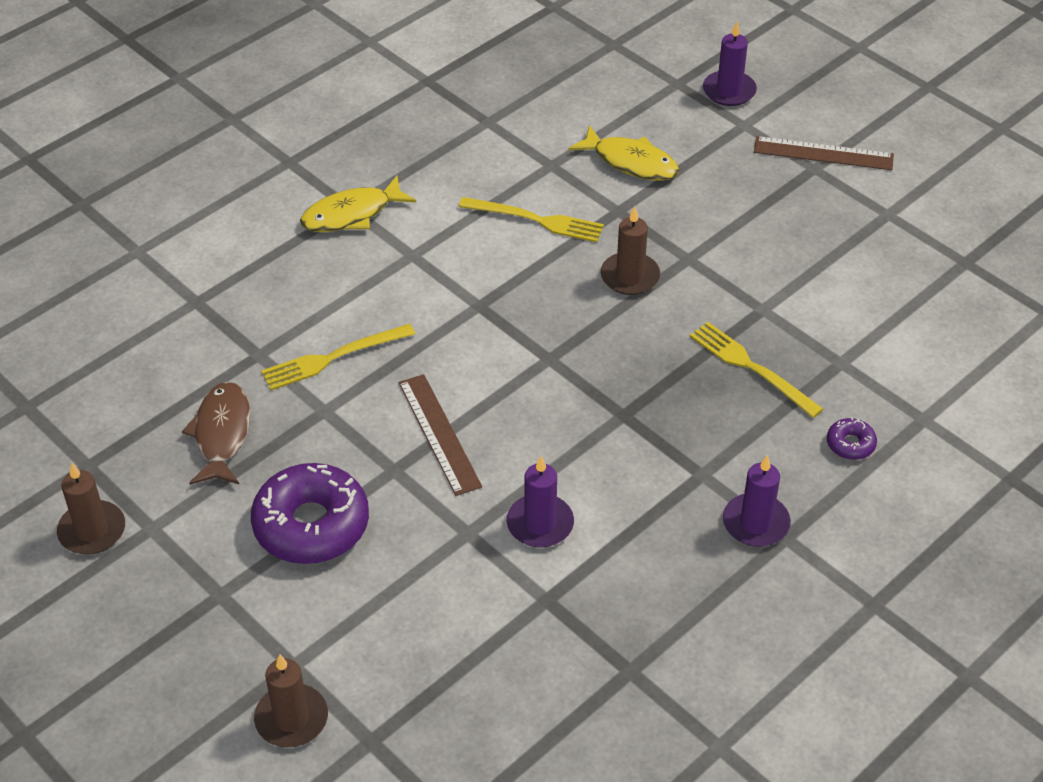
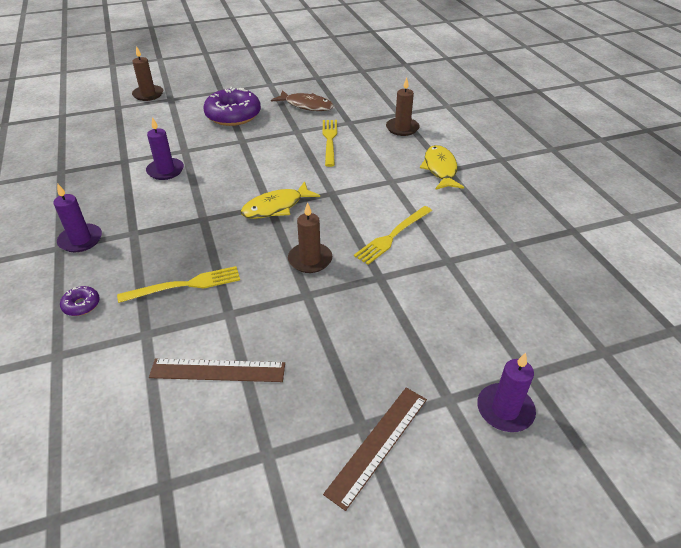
camera: 115 degrees right, 5 degrees down
brown candle [57,463,125,555] -> brown candle moved to [386,78,420,136]
brown ruler [399,374,482,496] -> brown ruler moved to [149,358,285,382]
yellow fish [568,125,680,181] -> yellow fish moved to [240,181,320,219]

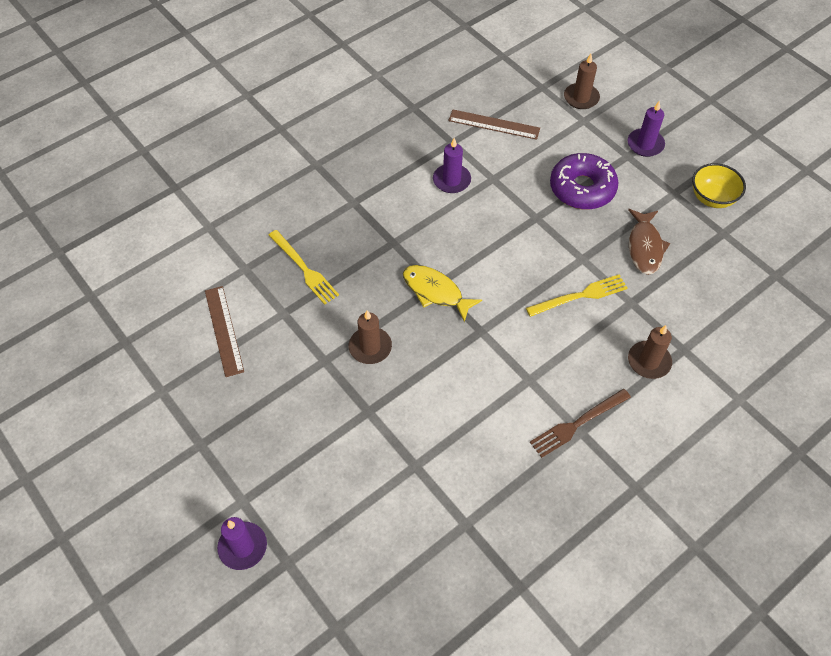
camera: 70 degrees right, 15 degrees up
purple candle [54,183,102,252] -> purple candle moved to [628,100,665,157]
purple donut [60,286,100,316] -> none
brown ruler [323,388,427,511] -> brown ruler moved to [448,109,540,140]
yellow fork [354,206,432,265] -> none
yellow fish [420,145,464,190] -> brown fork [530,389,631,458]
none -> yellow bowl [692,163,746,208]

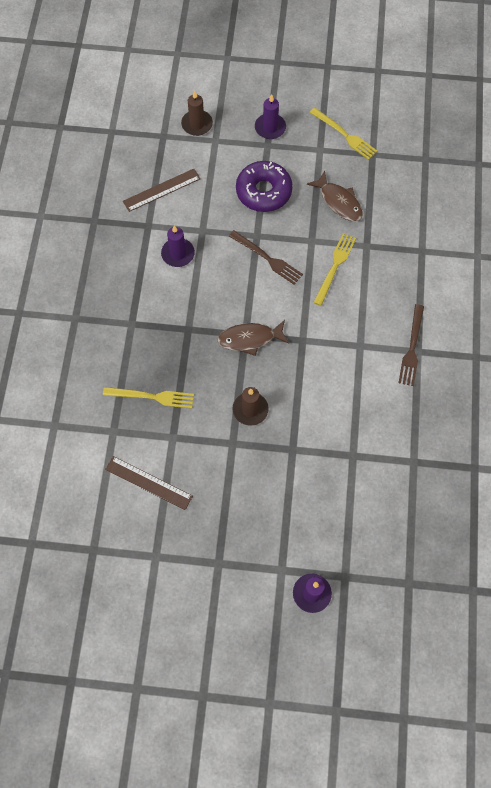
camera: 45 degrees left, 10 degrees up
yellow fish [403,265,482,322] -> brown fish [217,320,289,356]
brown candle [628,325,672,379] -> none
yellow bowl [692,163,746,208] -> yellow fork [310,107,377,160]
none -> brown fork [229,230,303,285]

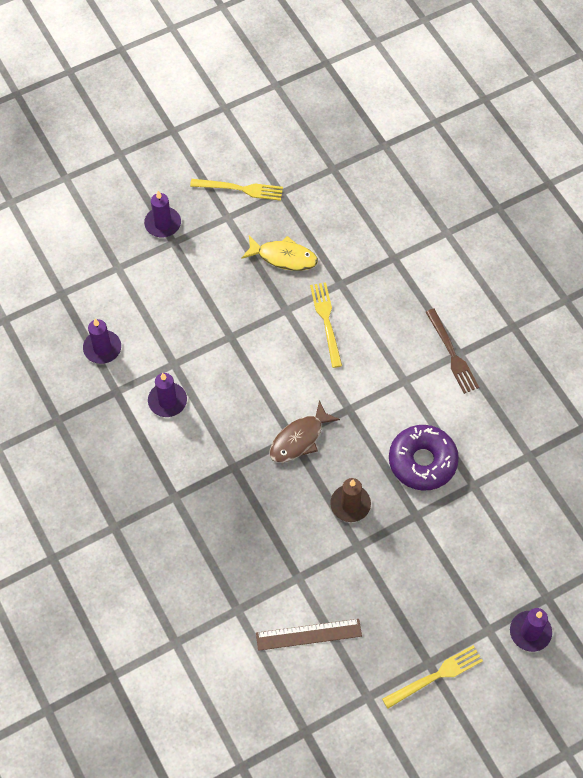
camera: 35 degrees left, 5 degrees down
yellow fork [103,387,194,409] -> yellow fork moved to [382,645,483,709]
brown ruler [123,169,201,212] -> purple candle [83,319,121,364]
brown candle [181,90,213,136] -> none
brown fork [229,230,303,285] -> none
purple donut [236,161,293,212] -> purple donut moved to [389,425,459,491]
brown fish [307,171,363,221] -> yellow fish [241,236,318,271]

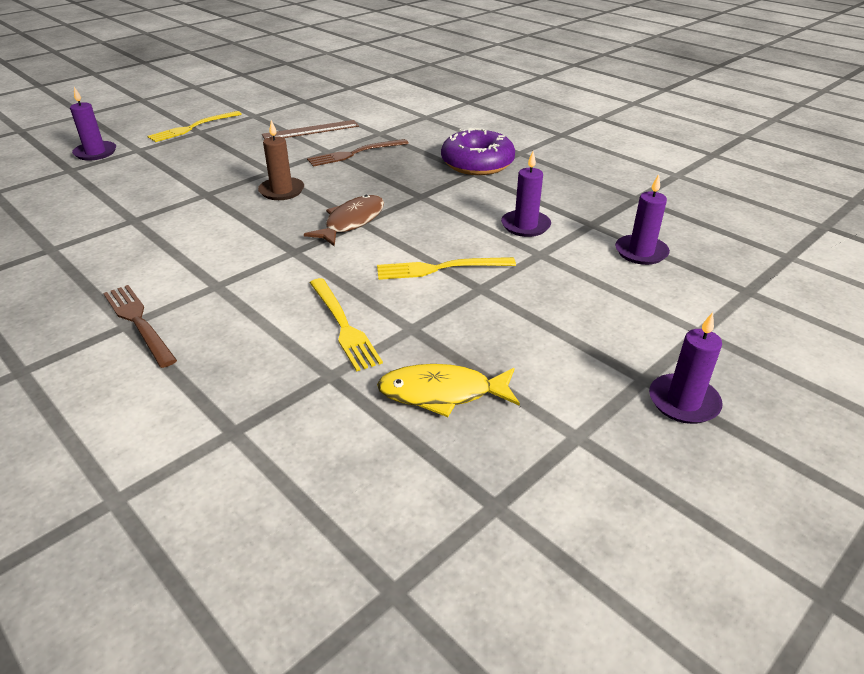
camera: 165 degrees right, 25 degrees down
yellow fork [190,179,283,201] -> yellow fork moved to [377,257,516,280]
purple donut [389,425,459,491] -> purple donut moved to [441,128,515,175]
none -> brown fork [307,139,409,167]

